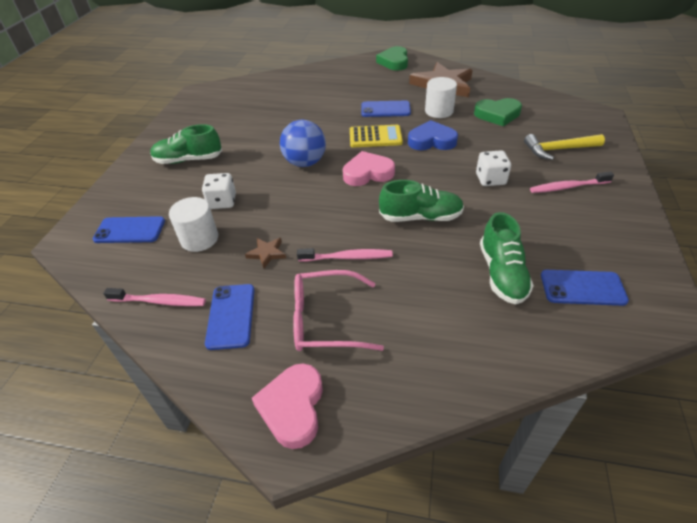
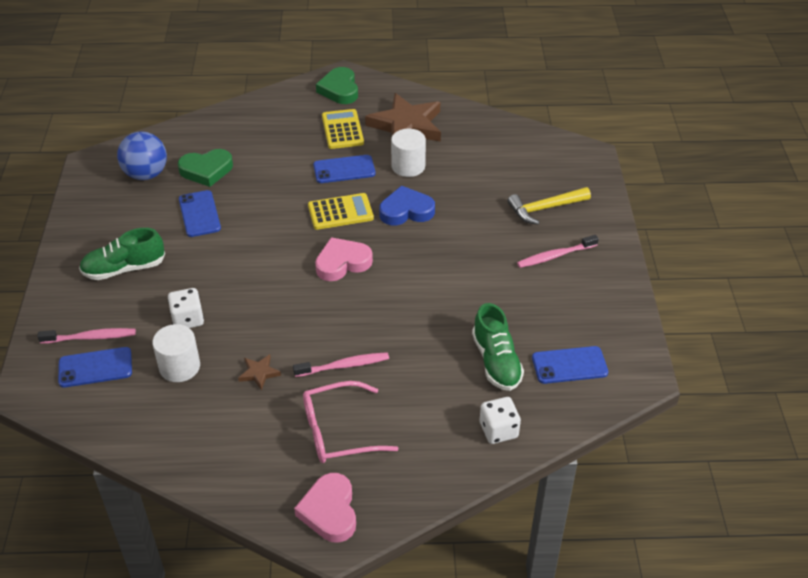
camera: 15 degrees left, 0 degrees up
pink toothbrush [103,288,206,306] -> pink toothbrush moved to [37,328,136,344]
blue phone [205,284,255,350] -> blue phone moved to [179,190,221,237]
blue ball [280,120,326,167] -> blue ball moved to [117,132,167,180]
green shoe [379,180,464,222] -> none
green heart [474,98,522,126] -> green heart moved to [178,149,233,187]
white dice [476,150,511,186] -> white dice moved to [480,397,521,444]
none -> yellow calculator [322,109,364,149]

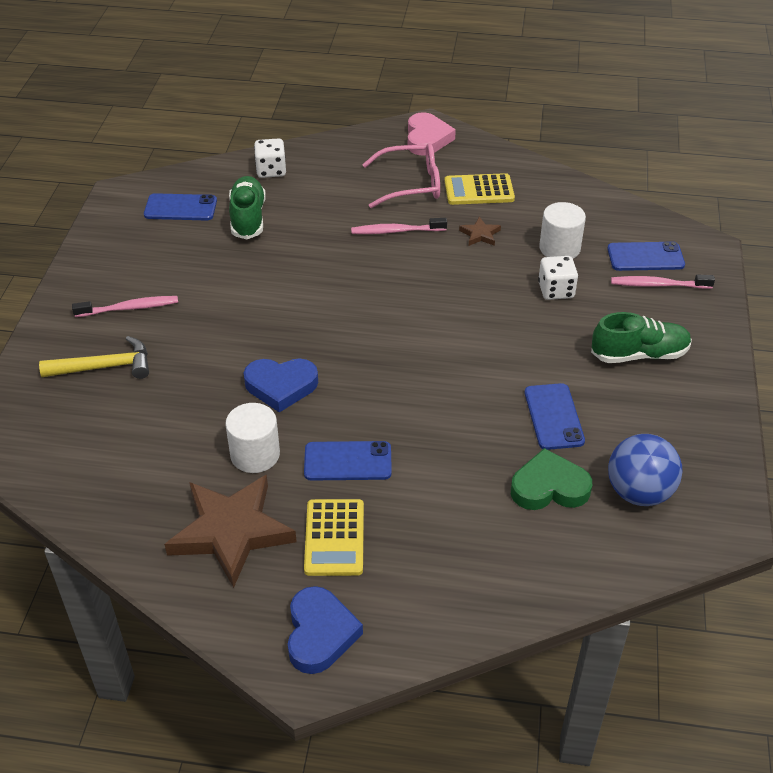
camera: 170 degrees left, 0 degrees up
yellow calculator [308,193,374,230] -> yellow calculator moved to [444,173,515,205]
pink heart [315,237,373,281] -> none
green heart [316,67,358,104] -> blue heart [288,586,363,674]

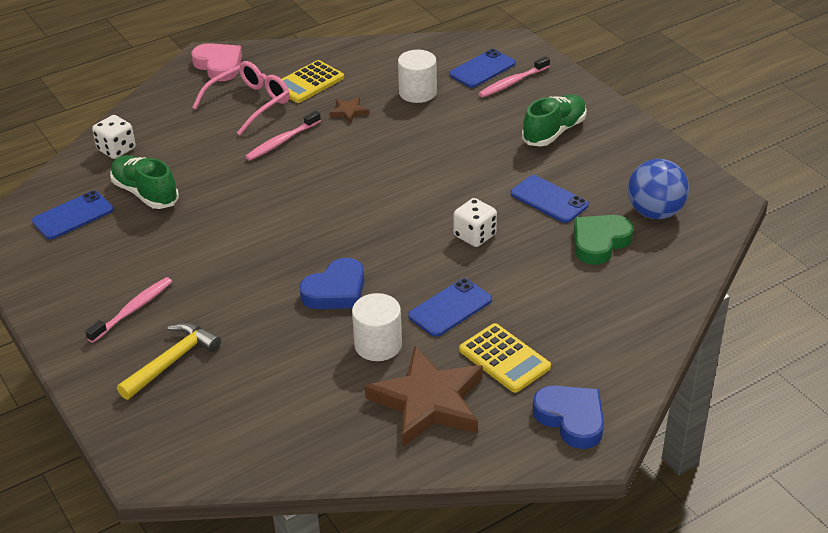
camera: 40 degrees left, 5 degrees down
white dice [538,256,578,300] -> white dice moved to [454,198,497,247]

